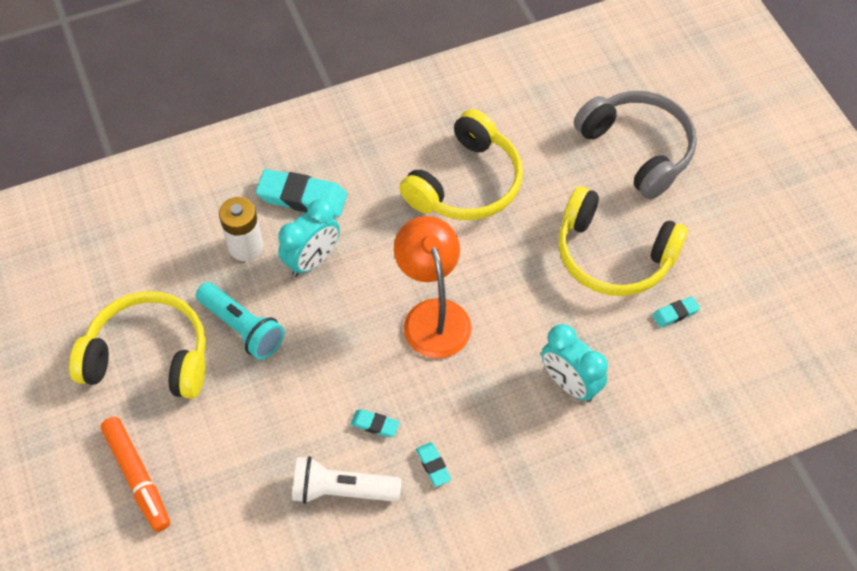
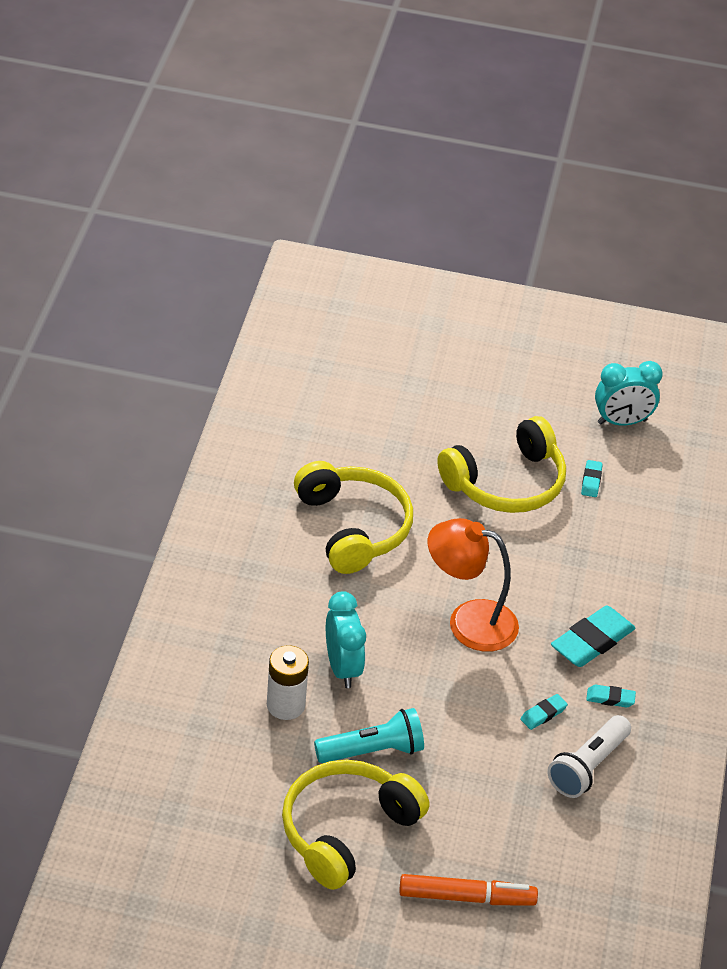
camera: 60 degrees left, 15 degrees down
turquoise eraser [256,169,347,217] -> turquoise eraser moved to [551,605,636,667]
turquoise clock [541,324,608,402] -> turquoise clock moved to [595,361,663,426]
grey headphones [574,91,697,199] -> none

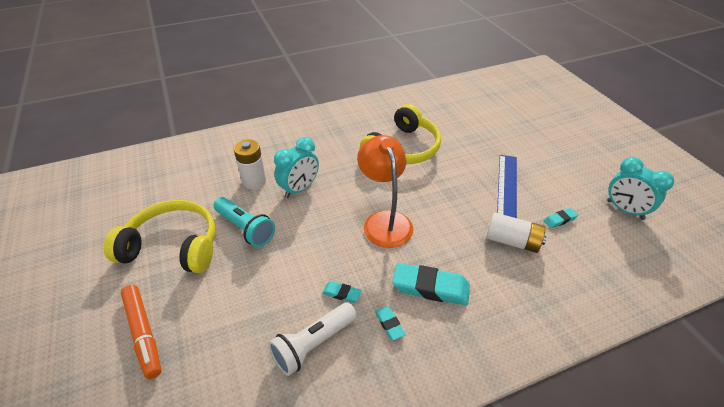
camera: 60 degrees right, 0 degrees up
yellow headphones [437,416,566,513] -> blue ruler [497,155,517,218]
white flashlight [547,715,631,798] -> white flashlight turned 45 degrees counterclockwise [268,302,357,376]
none -> white battery [486,212,547,253]

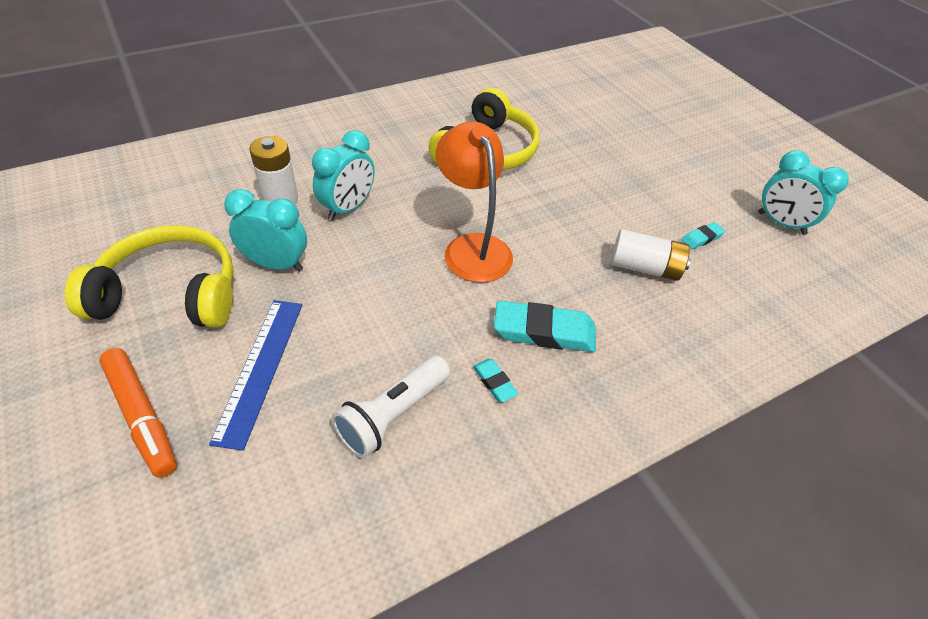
camera: 10 degrees left, 5 degrees up
turquoise flashlight [214,197,275,247] -> turquoise clock [224,189,307,272]
turquoise eraser [322,281,362,303] -> none
blue ruler [497,155,517,218] -> blue ruler moved to [209,300,302,451]

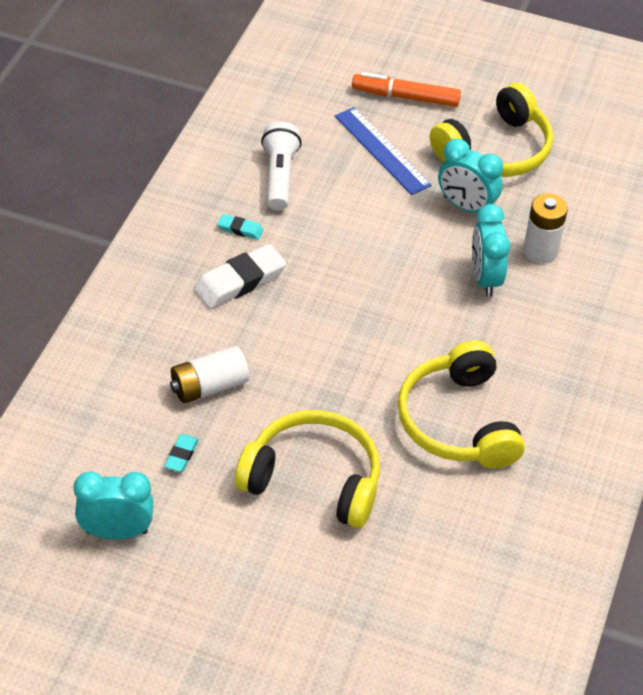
camera: 140 degrees right, 0 degrees up
turquoise clock [224,189,307,272] -> turquoise clock turned 60 degrees clockwise [438,139,503,213]
orange lamp [436,121,513,283] -> none
turquoise eraser [494,301,596,352] -> white eraser [193,244,286,309]
none -> yellow headphones [235,410,380,528]

